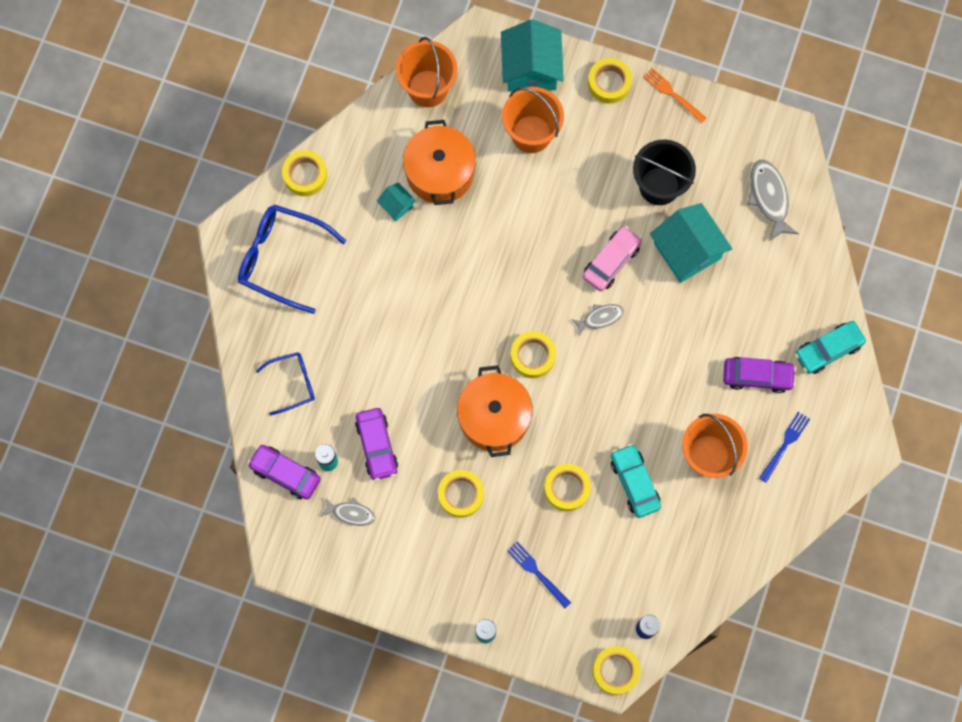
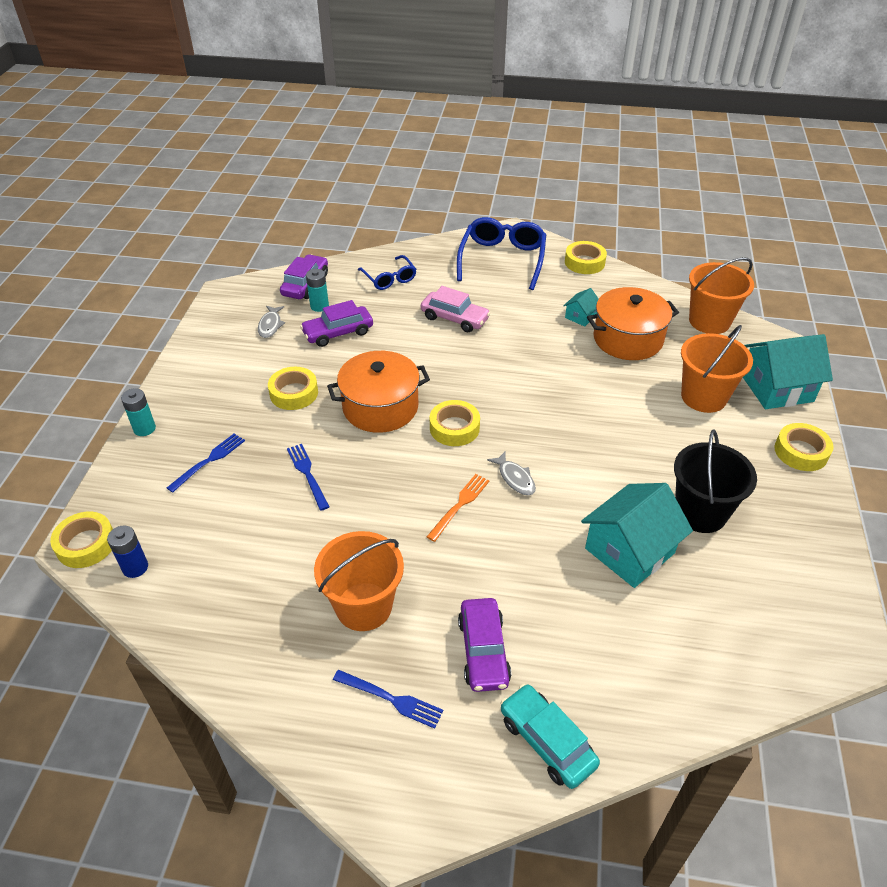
camera: 80 degrees right, 30 degrees down
yellow tape [544,464,591,511] -> blue fork [287,444,330,511]
pink car [582,226,642,291] -> pink car moved to [421,286,491,332]
turquoise car [611,444,661,518] -> none
orange fork [643,68,706,123] -> orange fork moved to [427,474,490,542]
grey fish [748,160,799,241] -> none

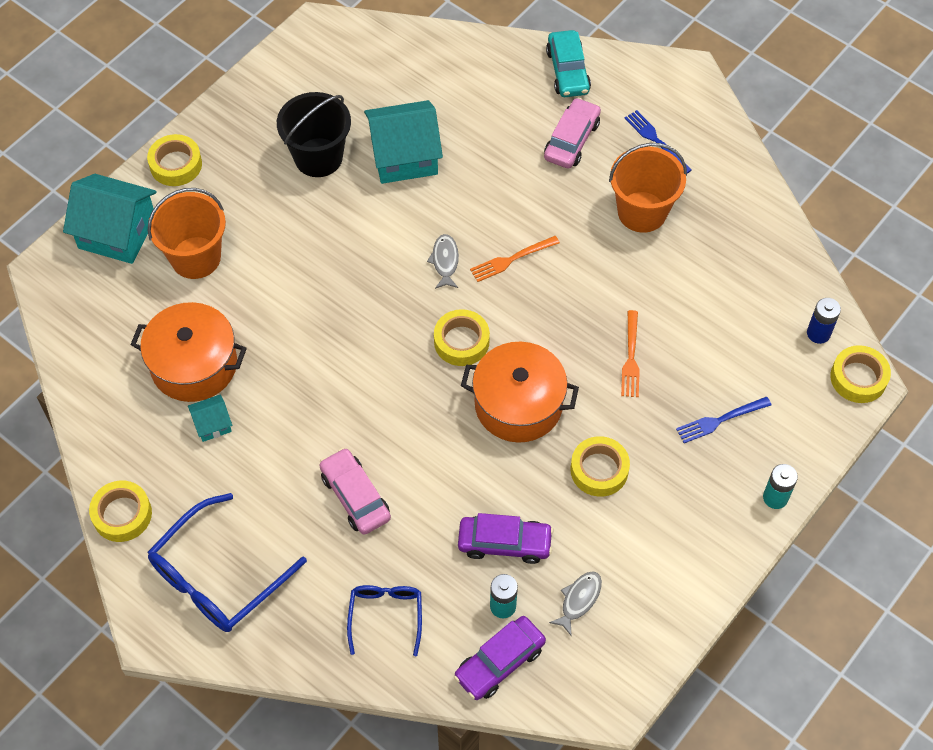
camera: 150 degrees left, 15 degrees up
blue fork [287,444,330,511] -> orange fork [621,310,640,397]
purple car [458,598,511,692] -> pink car [544,97,601,169]
orange bucket [689,257,754,334] -> none

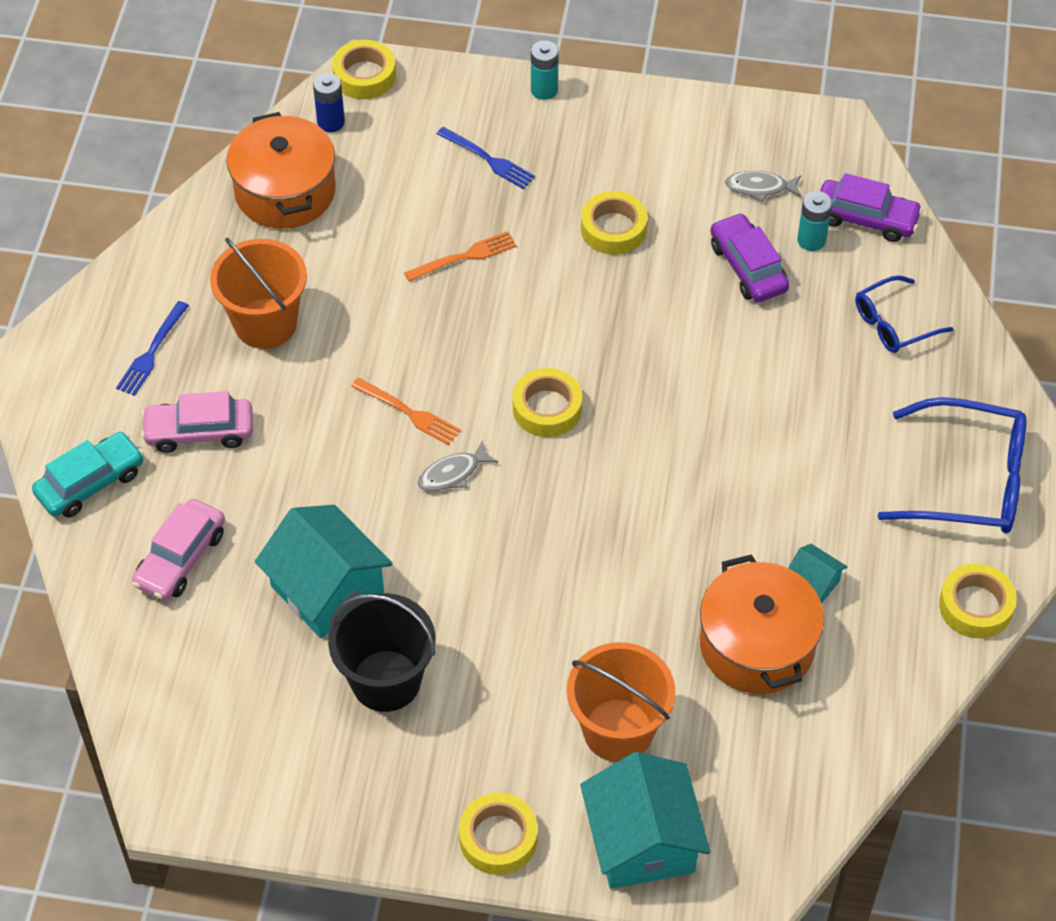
camera: 120 degrees left, 5 degrees down
pink car [319,448,391,535] -> pink car moved to [132,499,225,601]
orange pot [461,342,579,443] -> orange pot moved to [227,112,336,229]

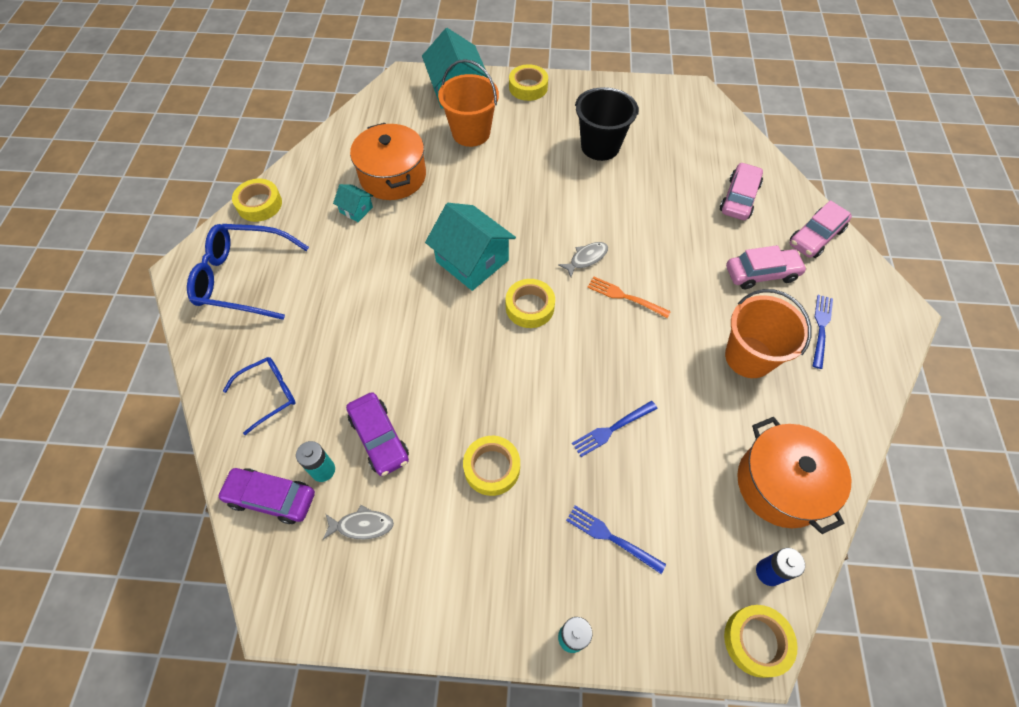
camera: 175 degrees right, 5 degrees up
turquoise car [32,432,144,518] -> pink car [790,200,852,258]
turquoise house [255,505,393,638] -> turquoise house moved to [425,203,516,291]
orange fork [404,231,517,281] -> blue fork [572,401,658,457]

